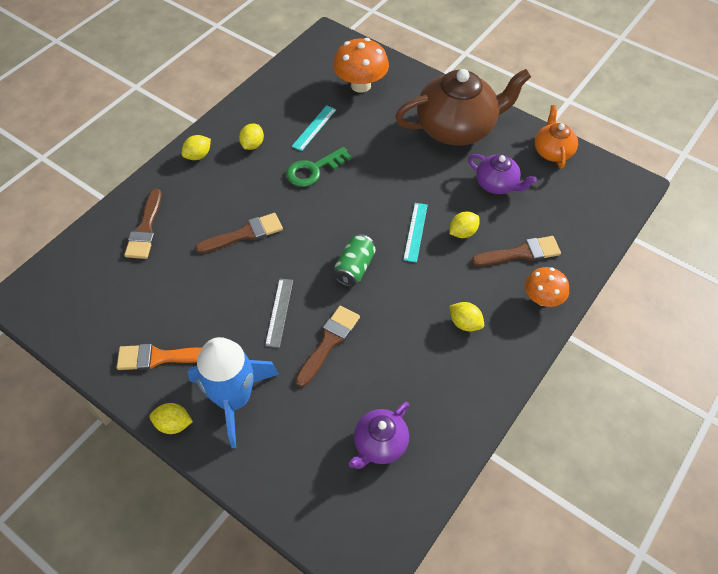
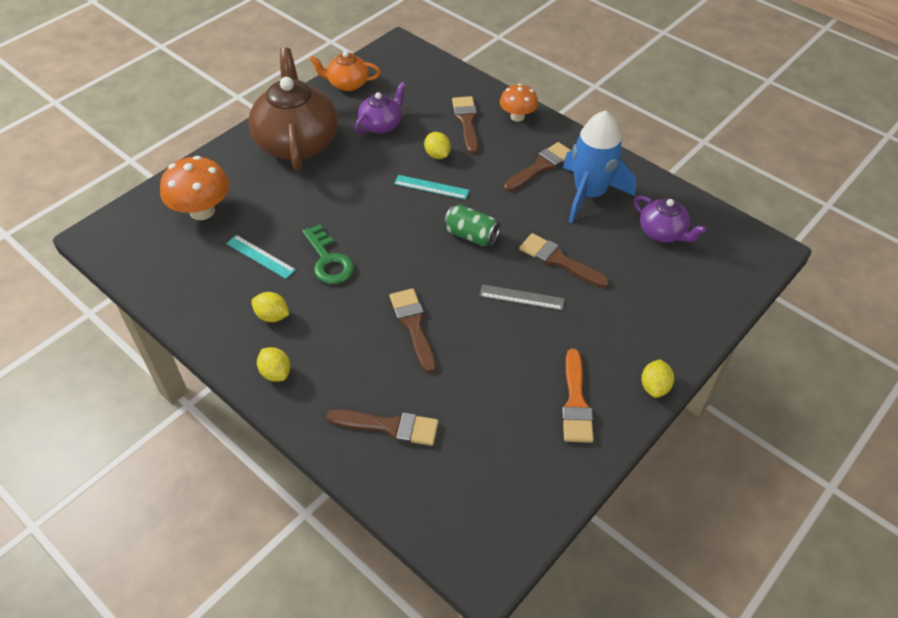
camera: 85 degrees left, 5 degrees down
blue rocket [187,337,279,448] -> blue rocket moved to [563,110,636,223]
yellow lemon [449,302,484,332] -> brown brush [504,142,571,192]

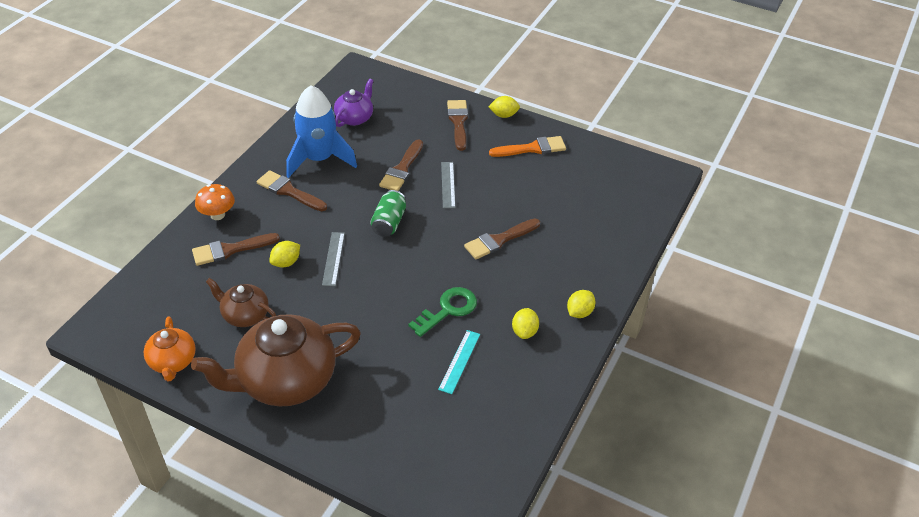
camera: 105 degrees left, 5 degrees down
orange mushroom [160,156,230,220] -> none
brown brush [327,409,439,446] -> brown brush moved to [447,100,468,151]
purple teapot [354,82,406,134] -> brown teapot [206,278,277,327]
turquoise ruler [394,175,470,200] -> grey ruler [322,232,345,286]

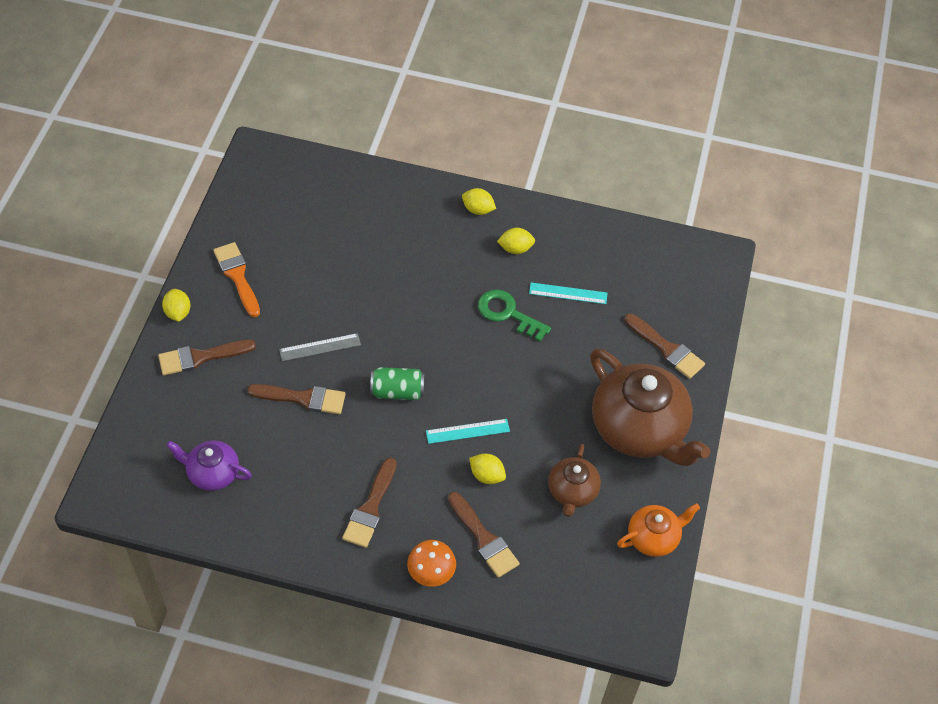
camera: 105 degrees left, 10 degrees up
blue rocket [286,85,357,178] -> none
grey ruler [322,232,345,286] -> turquoise ruler [426,419,510,444]
brown brush [464,219,540,259] -> brown brush moved to [625,314,705,379]

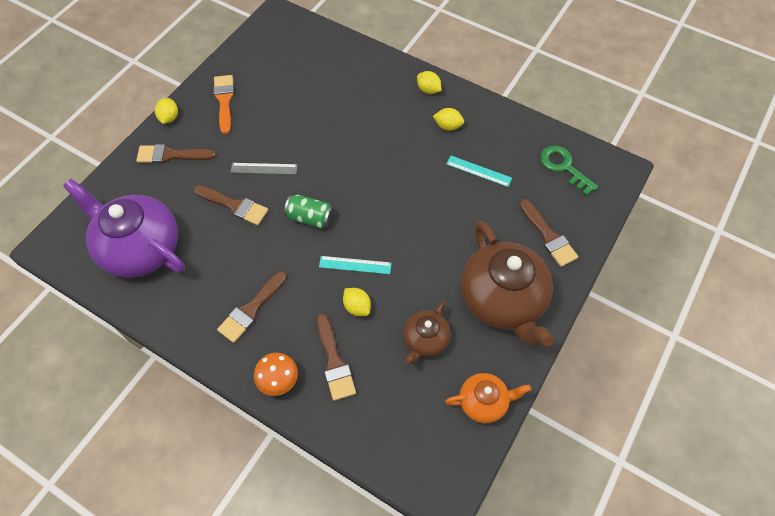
camera: 20 degrees right, 5 degrees up
purple teapot [166,441,252,491] -> purple teapot [63,179,185,278], size x1.94
green key [478,289,551,342] -> green key moved to [540,145,598,195]

